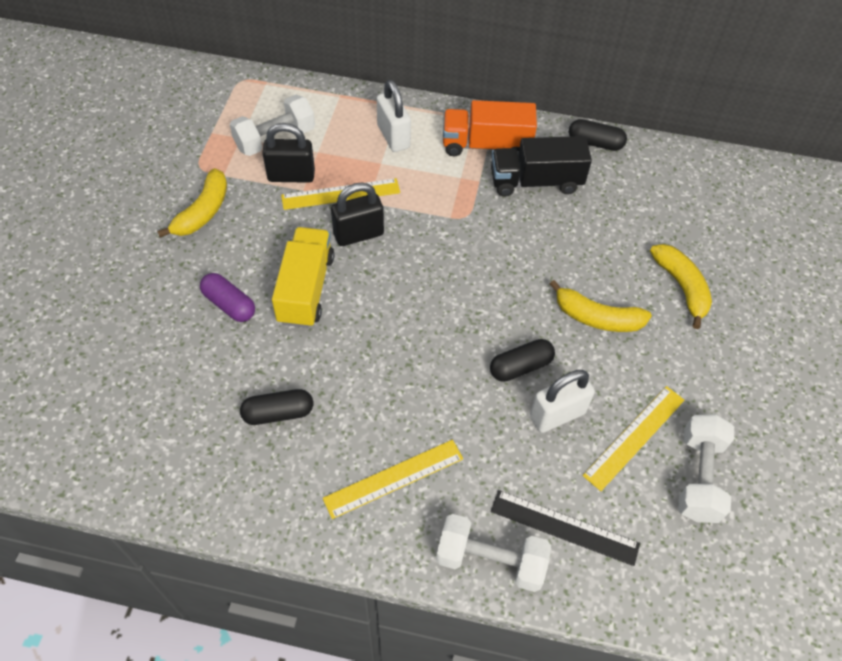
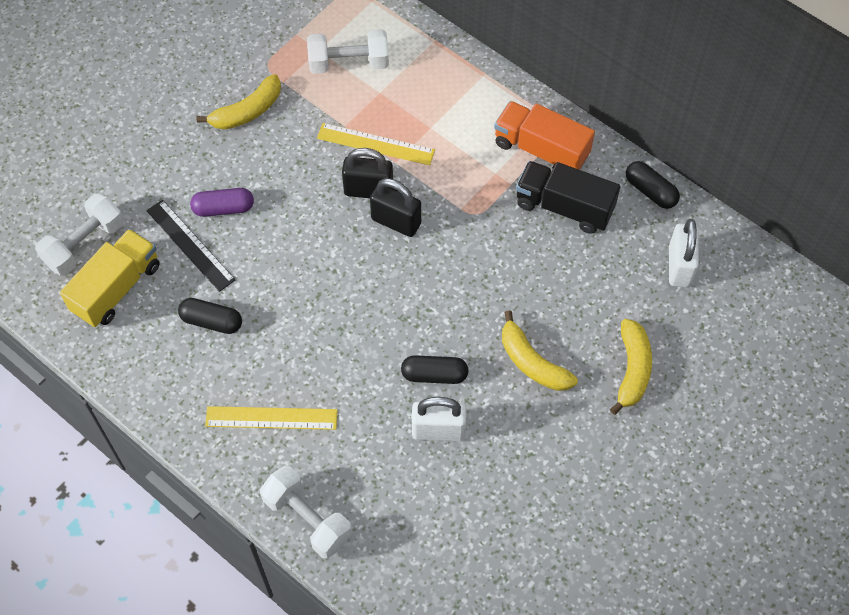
camera: 30 degrees right, 5 degrees up
purple capsule [200,273,255,322] -> purple capsule turned 75 degrees counterclockwise [190,188,254,217]
black padlock [262,123,315,183] -> black padlock moved to [370,178,421,237]
yellow truck [272,227,334,328] -> yellow truck moved to [60,229,160,327]
white padlock [377,80,411,152] -> white padlock moved to [669,219,699,287]
black ruler [491,490,640,566] -> black ruler moved to [147,200,235,292]
yellow ruler [583,386,685,491] -> none
white dumbbell [678,414,734,523] -> white dumbbell moved to [35,193,124,276]

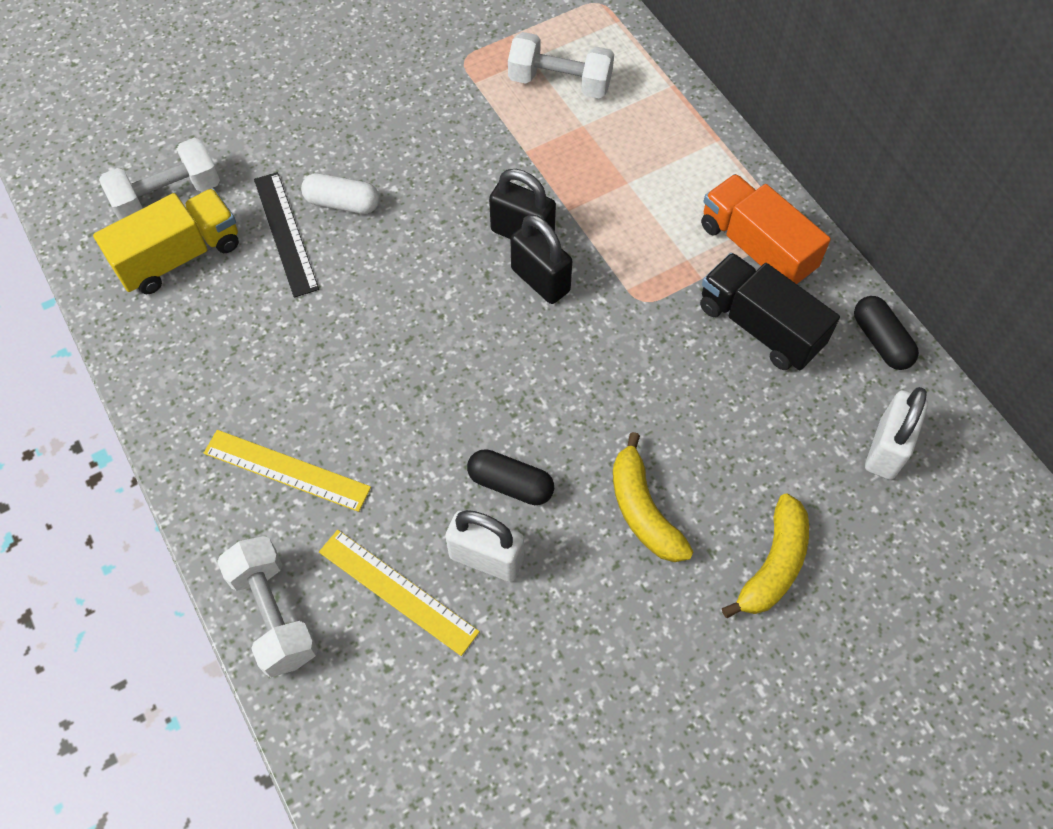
camera: 20 degrees right, 0 degrees up
black capsule [178,298,242,334] -> none
purple capsule [190,188,254,217] -> white capsule [301,173,380,214]
yellow banana [196,74,281,130] -> none
yellow ruler [317,123,435,165] -> yellow ruler moved to [319,530,480,656]

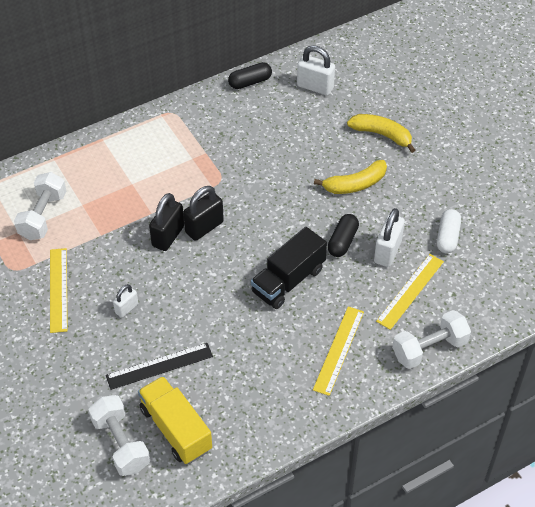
camera: 90 degrees left, 10 degrees down
white capsule [301,173,380,214] -> white capsule moved to [437,209,461,253]
black truck [700,253,840,370] -> black truck moved to [251,227,327,309]
orange truck [701,174,831,285] -> none
none -> yellow ruler [50,248,68,333]
none -> white padlock [113,284,138,318]

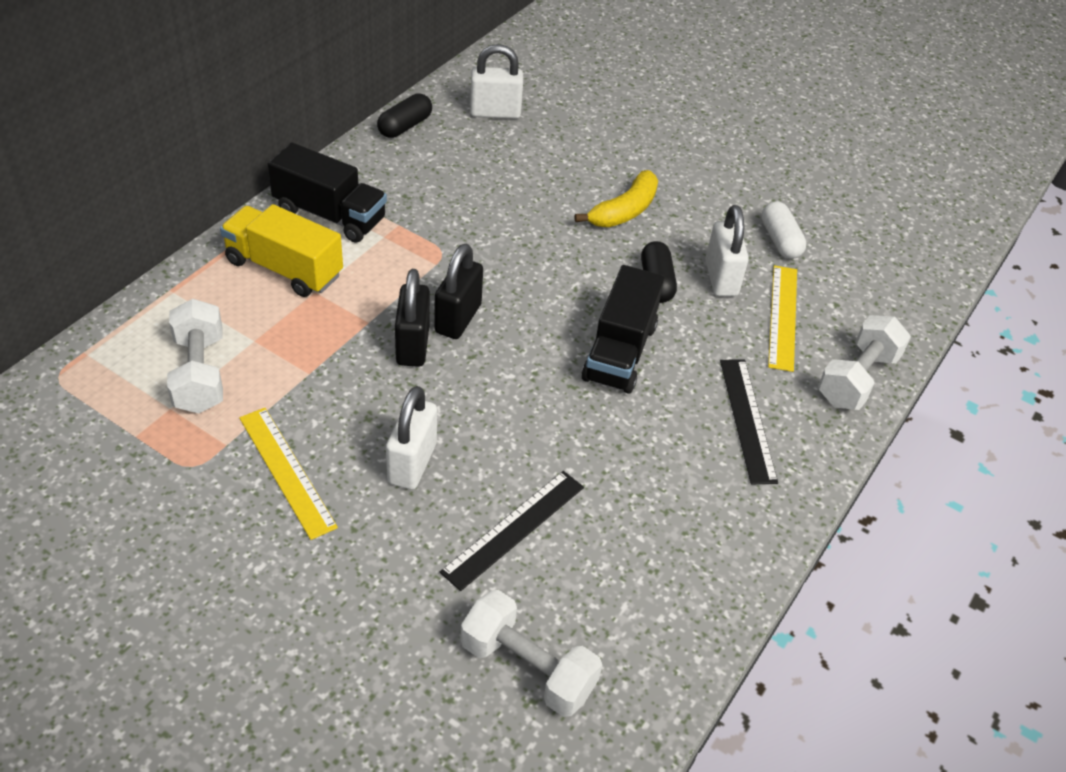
camera: 30 degrees left, 5 degrees down
white padlock [113,284,138,318] -> white padlock [386,386,437,490], size x1.69
yellow truck [138,376,212,464] -> yellow truck moved to [220,204,343,297]
yellow ruler [313,307,364,396] -> black ruler [720,359,778,484]
yellow banana [347,114,415,153] -> none
none -> black truck [268,142,387,243]

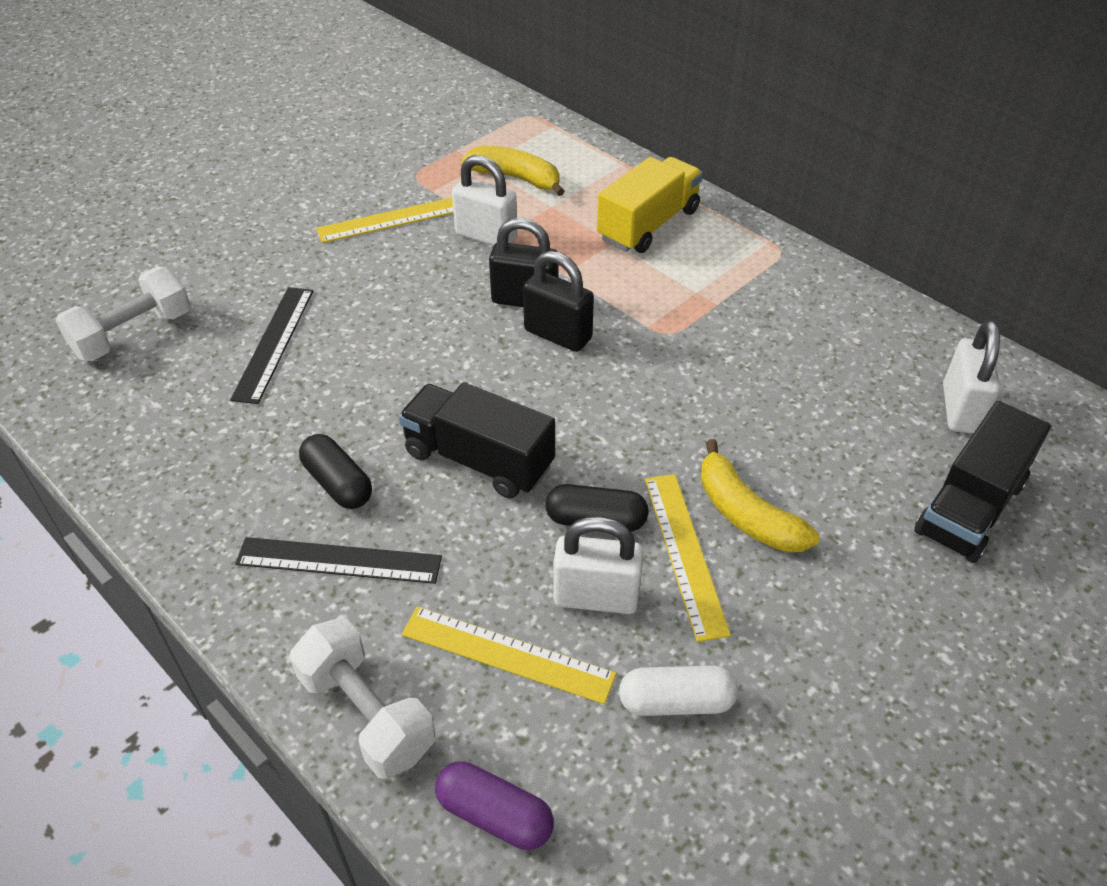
camera: 105 degrees right, 0 degrees up
white dumbbell [167,299,223,414] -> yellow banana [462,146,565,196]
black truck [268,142,387,243] -> black truck moved to [914,401,1051,563]
black capsule [377,93,432,138] -> black capsule moved to [299,434,372,509]
white padlock [386,386,437,490] -> white padlock moved to [452,155,518,246]
black ruler [440,471,584,591] -> black ruler turned 45 degrees clockwise [230,287,313,404]
none -> purple capsule [435,761,554,850]
none -> yellow ruler [645,474,731,642]

